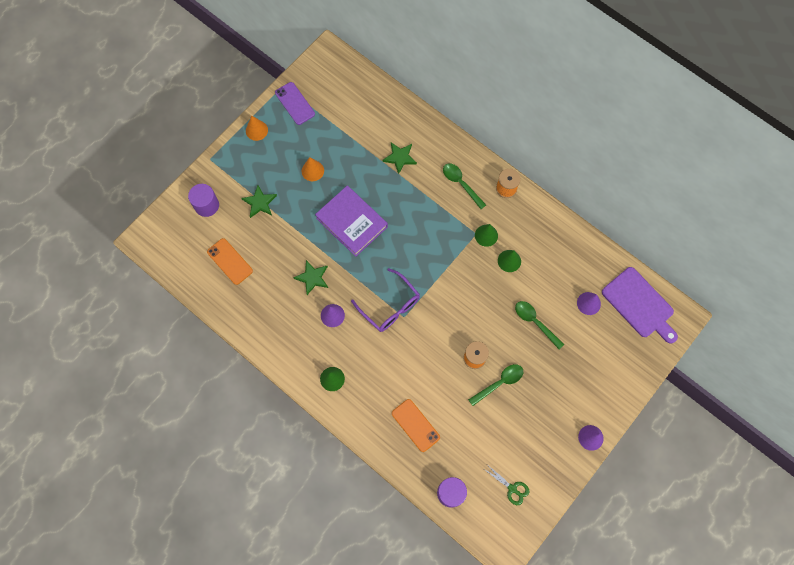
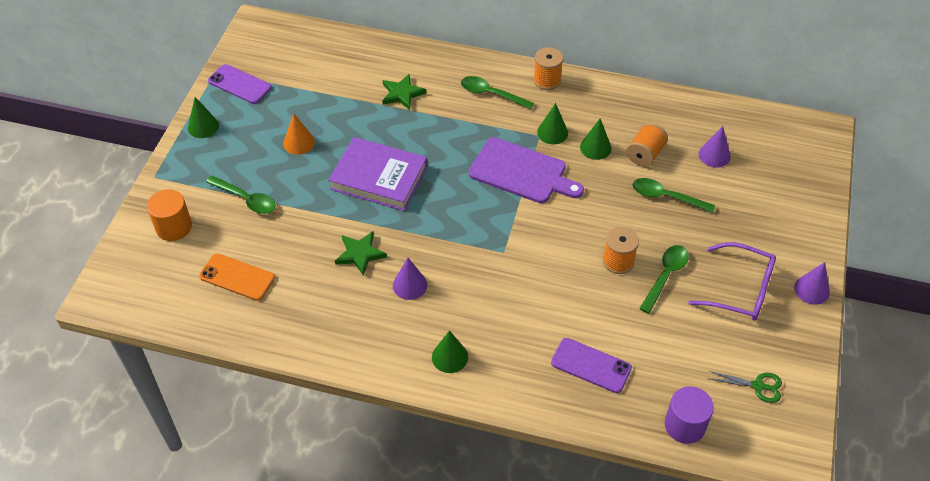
camera: 25 degrees left, 20 degrees down
purple cylinder [188,184,219,217] -> orange cylinder [147,189,192,241]
green star [241,185,277,218] -> green spoon [206,175,276,214]
orange cone [246,116,268,141] -> green cone [188,97,219,138]
purple glasses [351,268,420,332] -> purple glasses moved to [688,242,776,321]
orange phone [392,399,440,452] -> purple phone [551,338,632,393]
purple cutting board [602,267,678,344] -> purple cutting board moved to [469,137,584,203]
none -> orange spool [626,123,668,167]

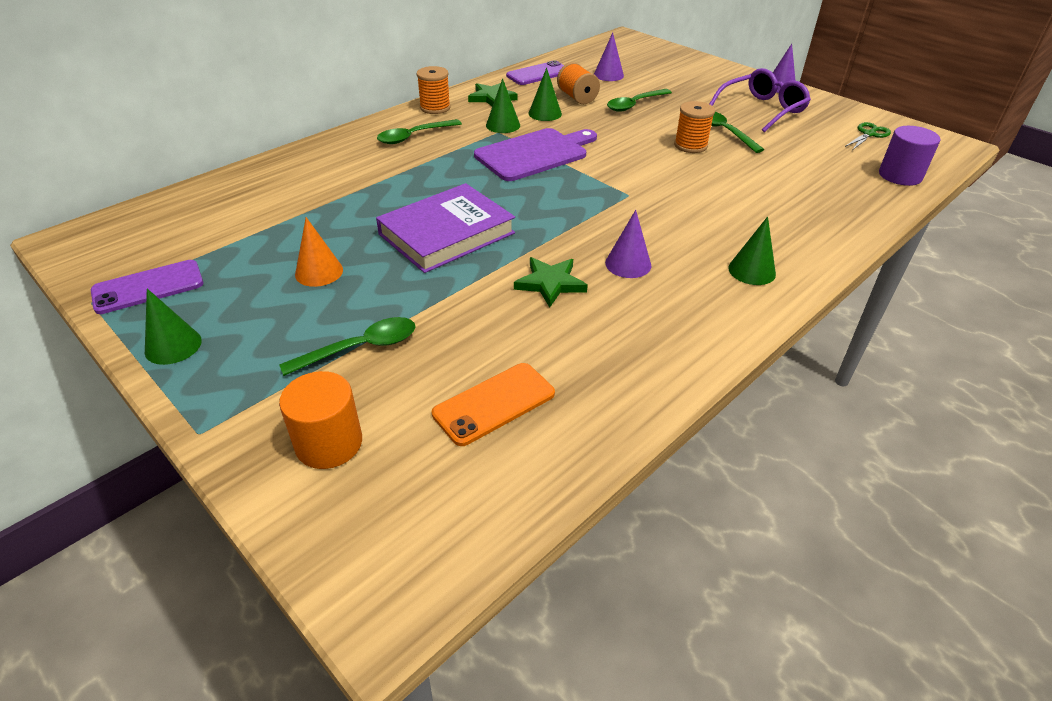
camera: 60 degrees left, 10 degrees down
green star [382,74,426,110] -> green star moved to [468,83,518,106]
purple phone [551,338,632,393] -> purple phone moved to [506,60,564,85]

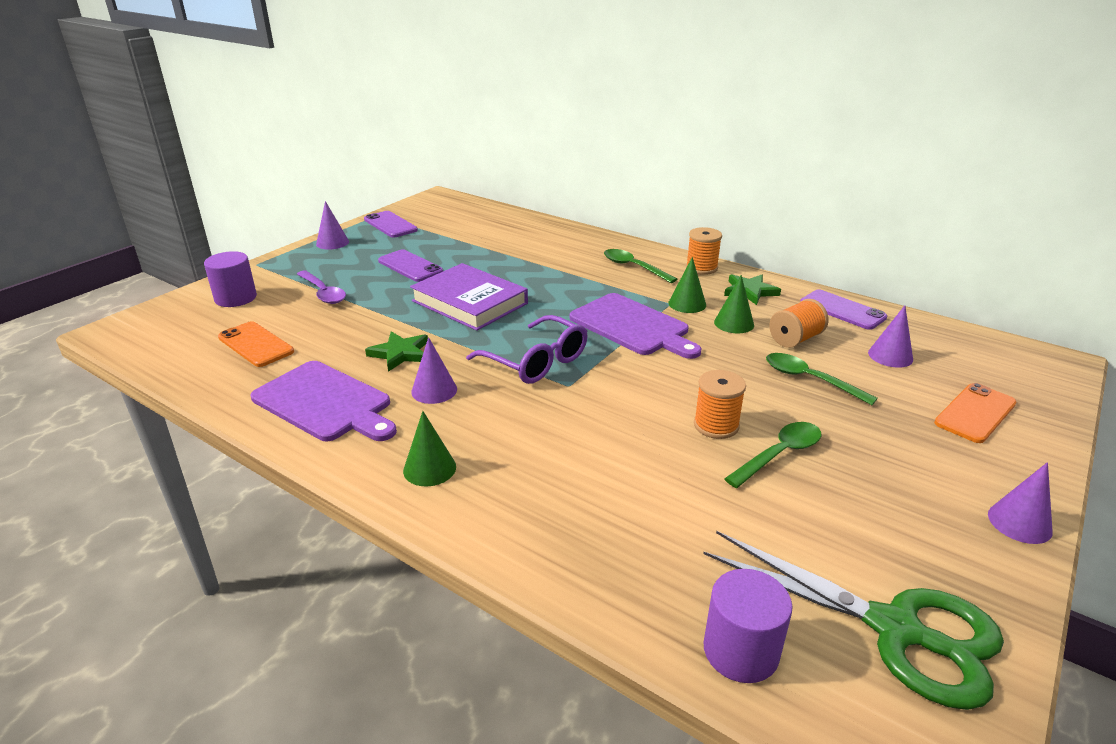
camera: 80 degrees right, 10 degrees down
green cone [145,289,202,365] -> purple cone [316,201,349,250]
green spoon [279,317,415,376] -> purple spoon [297,270,346,304]
orange cylinder [279,371,362,469] -> purple cylinder [204,251,257,307]
orange cone [295,217,343,287] -> purple phone [378,249,443,282]
purple glasses [709,68,811,132] -> purple glasses moved to [466,315,588,384]
green scissors [845,122,891,149] -> green scissors [703,531,1004,710], size x2.23
none -> purple cutting board [251,361,397,441]
none -> orange phone [934,383,1017,443]

